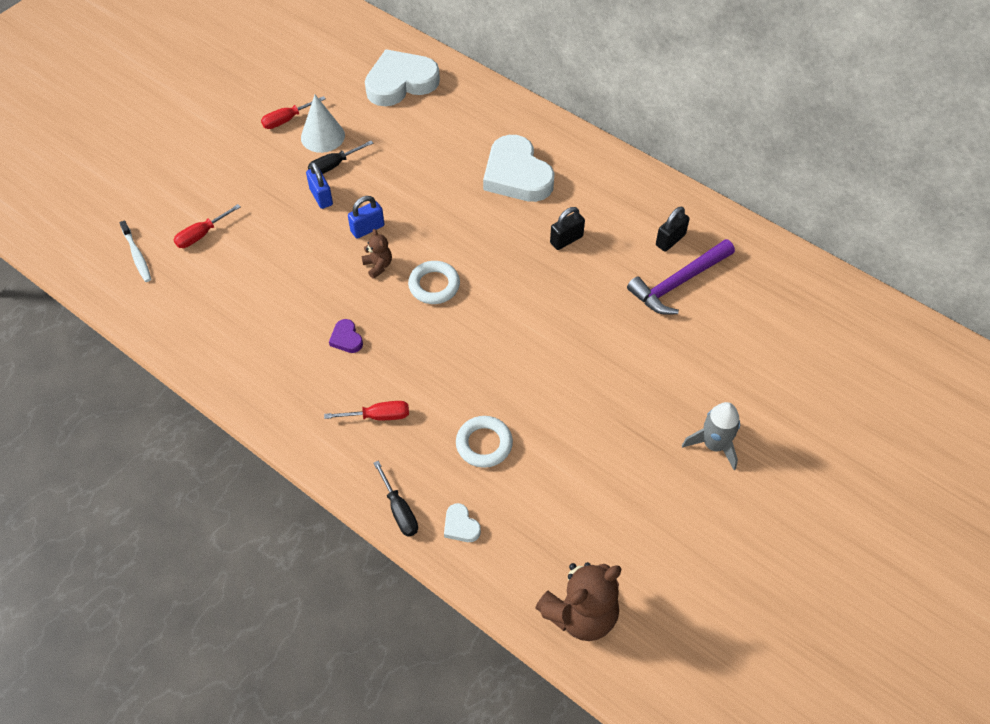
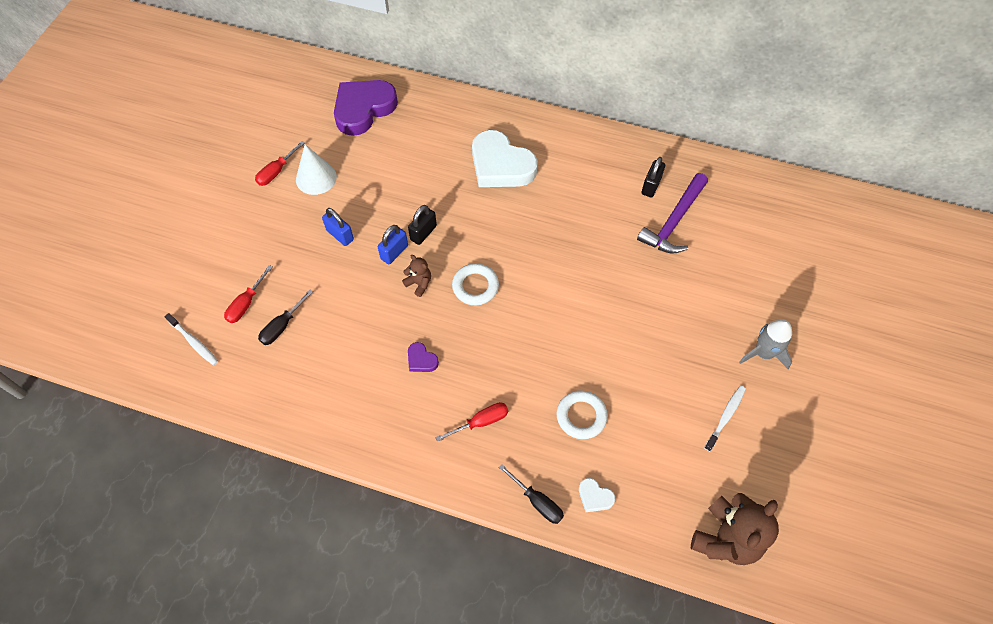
camera: 20 degrees left, 5 degrees up
black screwdriver [308,141,373,174] -> black screwdriver moved to [258,290,313,345]
white heart [365,49,440,106] -> purple heart [334,80,398,136]
black padlock [550,207,585,250] -> black padlock moved to [408,205,437,245]
none -> white toothbrush [704,386,746,452]

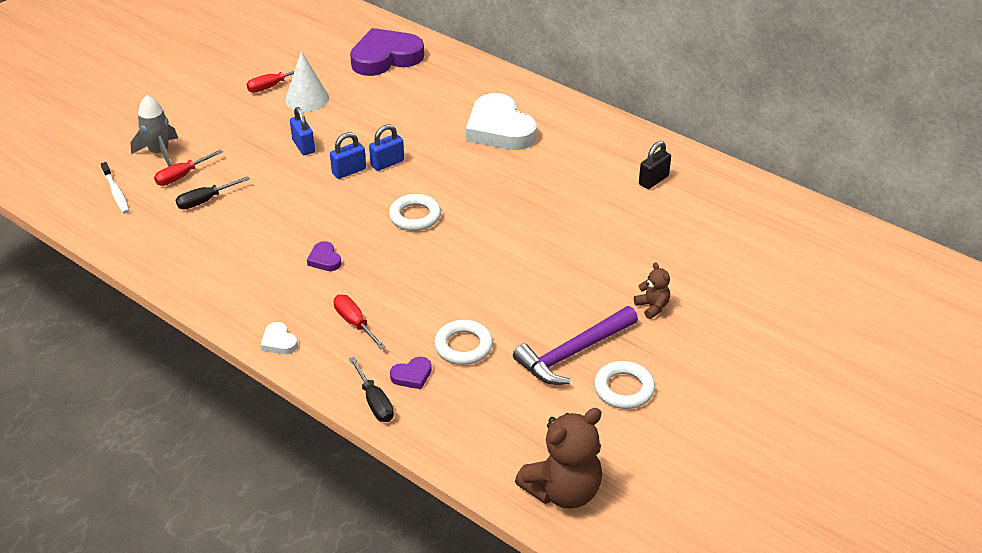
camera: 20 degrees right, 20 degrees down
brown teddy bear [402,255,431,297] -> brown teddy bear moved to [634,262,670,319]
black padlock [408,205,437,245] -> blue padlock [369,124,404,171]
red screwdriver [435,402,508,442] -> red screwdriver turned 120 degrees counterclockwise [333,295,386,349]
white heart [579,478,615,512] -> white heart moved to [260,322,298,354]
purple hammer [637,173,708,254] -> purple hammer moved to [513,306,638,385]
white toothbrush [704,386,746,452] -> white ring [594,361,655,409]
grey rocket [739,319,792,369] -> grey rocket moved to [130,95,178,166]
none -> purple heart [390,357,432,389]

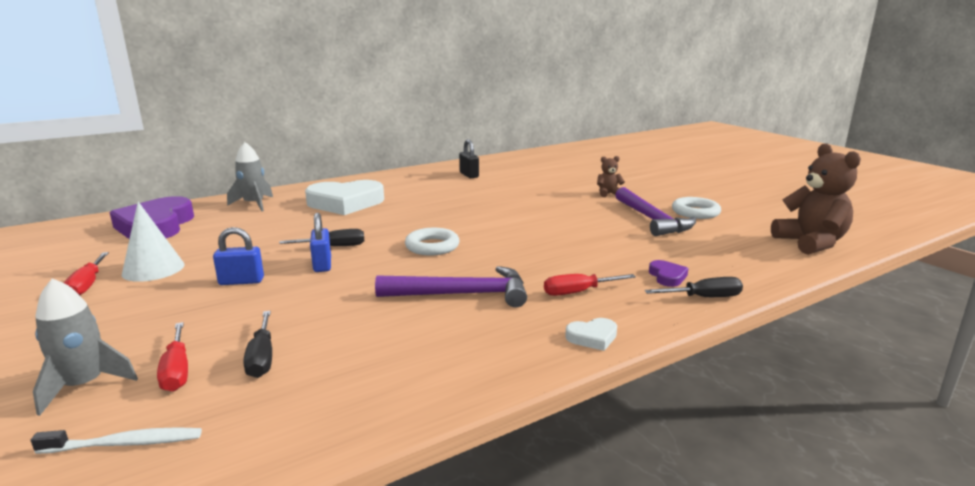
camera: 70 degrees left, 20 degrees down
purple heart [307,241,342,271] -> purple hammer [375,266,527,308]
blue padlock [369,124,404,171] -> black screwdriver [279,229,364,246]
white ring [434,320,493,365] -> none
none -> grey rocket [227,142,273,211]

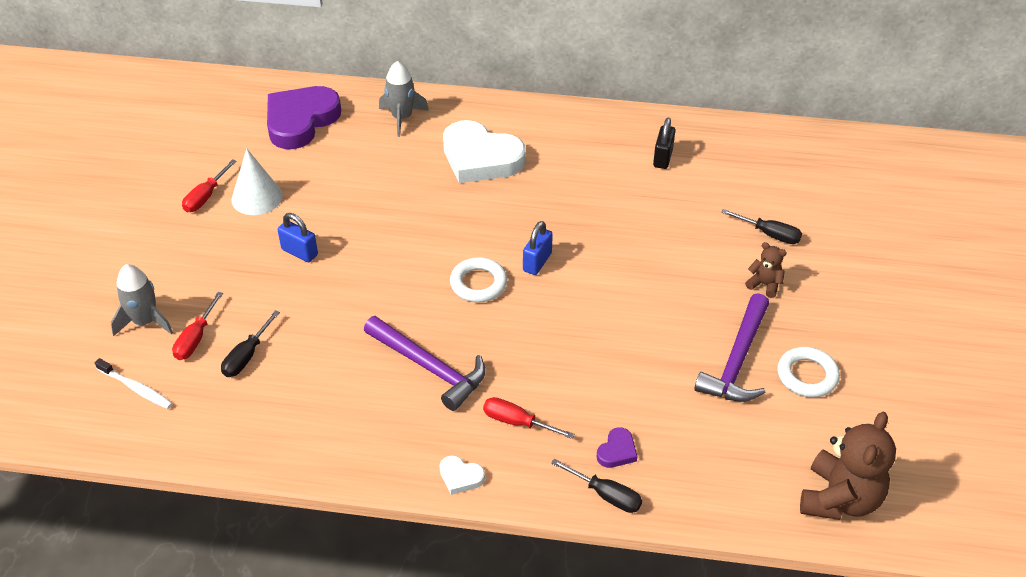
camera: 40 degrees right, 25 degrees up
black screwdriver [279,229,364,246] -> black screwdriver moved to [721,209,802,244]
blue padlock [310,213,331,272] -> blue padlock moved to [523,221,553,275]

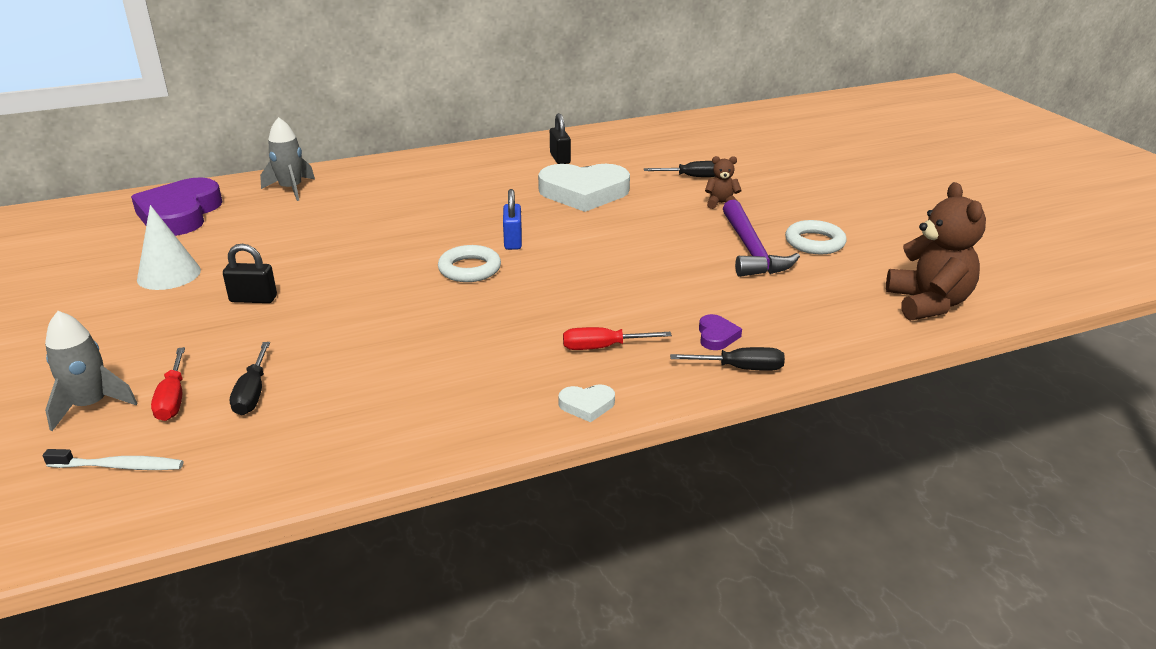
camera: 30 degrees left, 15 degrees down
red screwdriver [182,159,237,212] -> none
blue padlock [278,213,318,262] -> black padlock [223,244,277,303]
purple hammer [364,316,486,411] -> none
white heart [443,120,526,183] -> white heart moved to [538,164,630,212]

